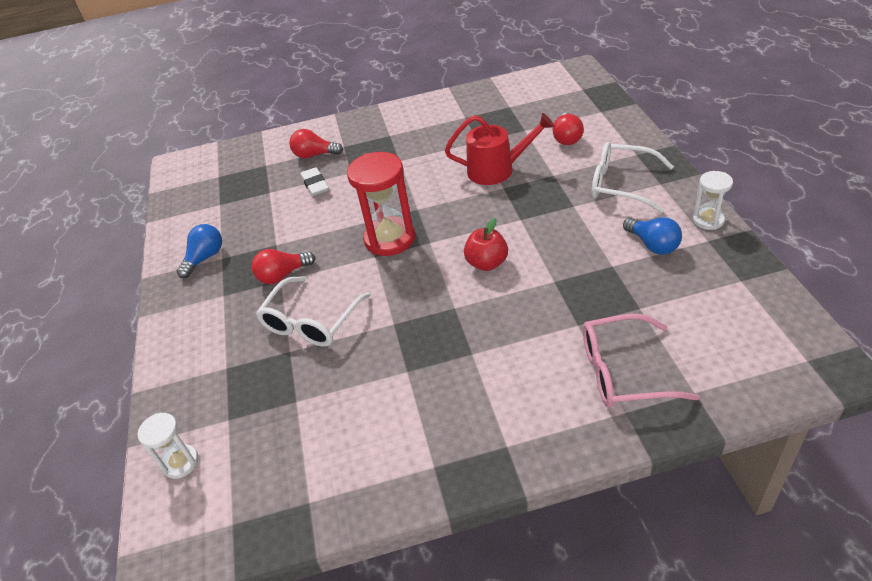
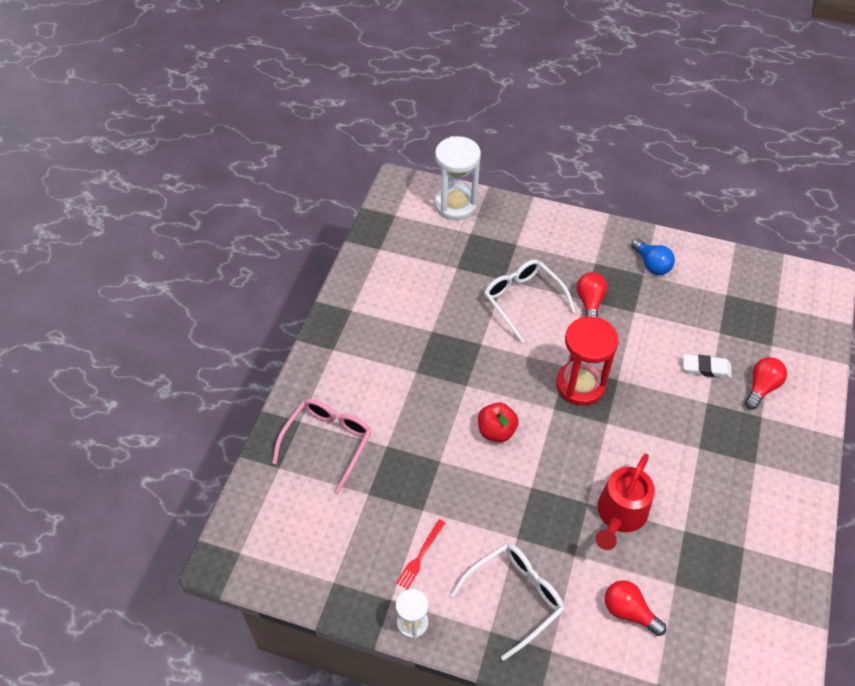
camera: 115 degrees right, 10 degrees up
white hourglass [137,413,199,479] -> white hourglass [435,136,481,220], size x1.83
blue light bulb [623,217,682,254] -> red fork [396,519,445,590]

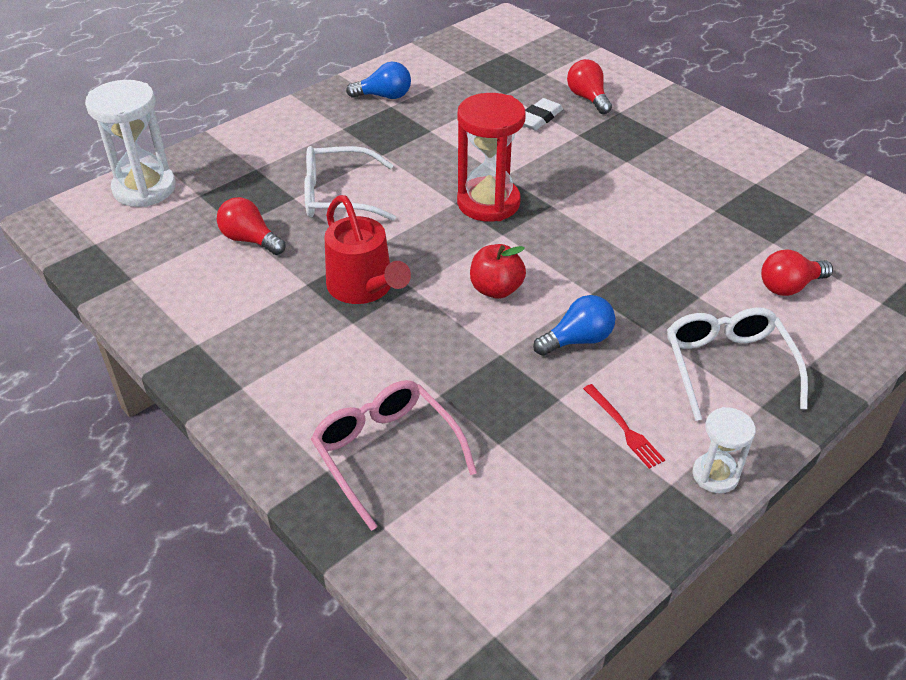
camera: 60 degrees left, 10 degrees down
red light bulb [577,272,608,317] -> red light bulb moved to [217,197,285,255]
red watering can [596,454,655,550] -> red watering can moved to [325,195,411,304]
none -> blue light bulb [533,295,615,356]

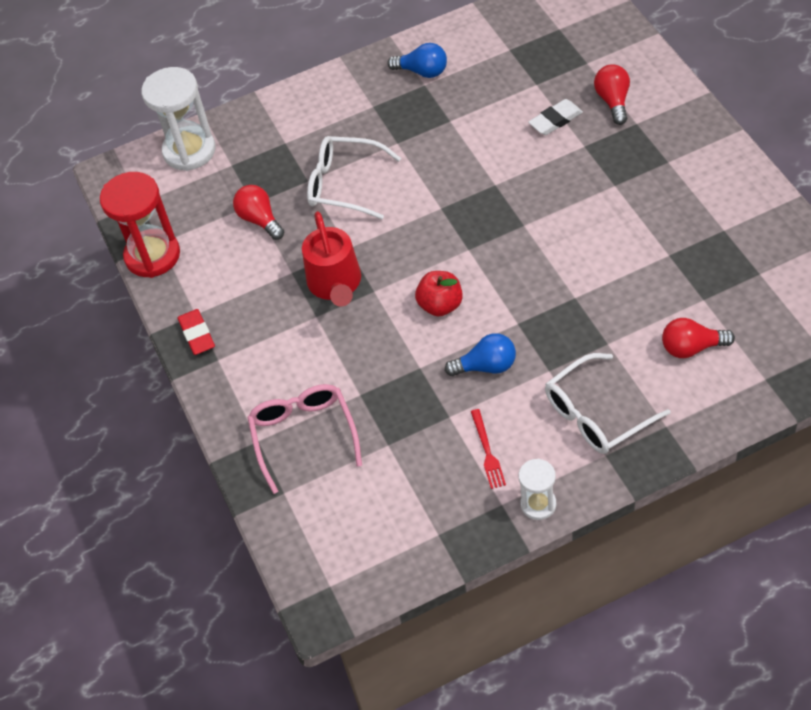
camera: 25 degrees right, 10 degrees up
red hourglass [457,93,526,222] -> red hourglass moved to [100,172,180,278]
white glasses [667,308,808,421] -> white glasses turned 135 degrees counterclockwise [545,353,670,454]
none -> red eraser [177,309,215,355]

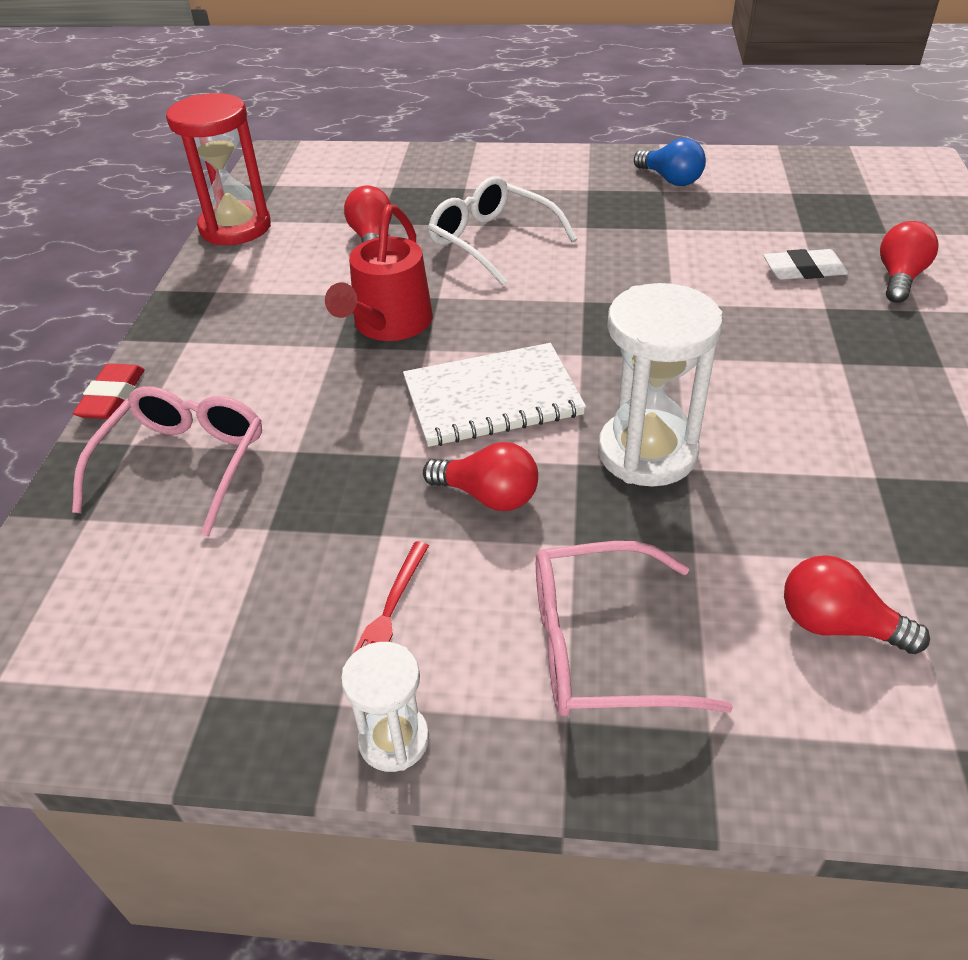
camera: 25 degrees right, 10 degrees down
white hourglass [141,67,216,171] -> white hourglass moved to [598,283,723,487]
red eraser [177,309,215,355] -> red eraser moved to [73,363,145,419]
red apple [415,271,463,317] -> white notebook [403,343,586,447]
blue light bulb [445,333,516,376] -> red light bulb [423,442,538,511]
white glasses [545,353,670,454] -> pink glasses [536,541,733,716]

